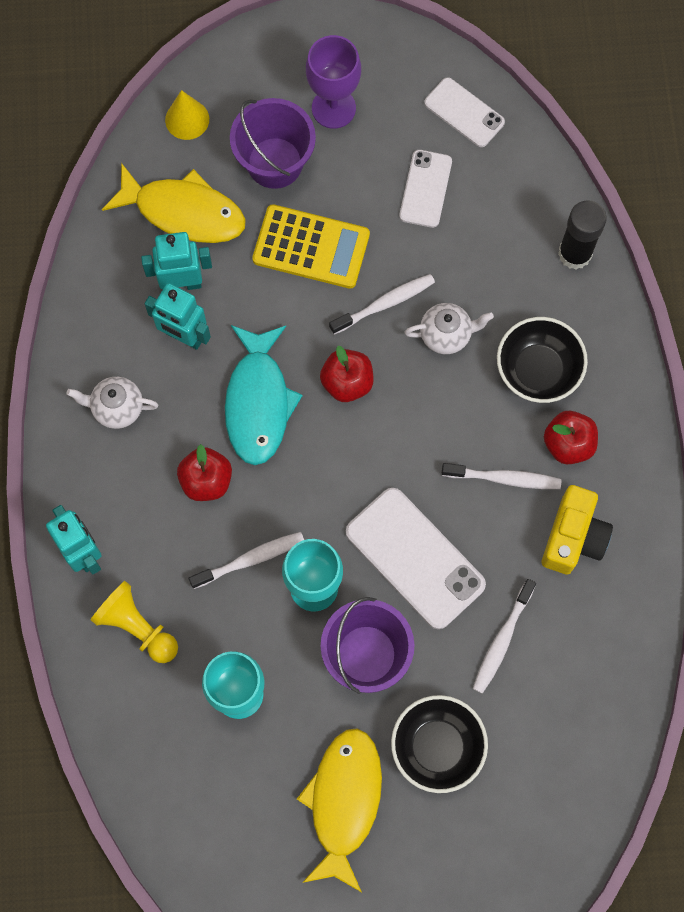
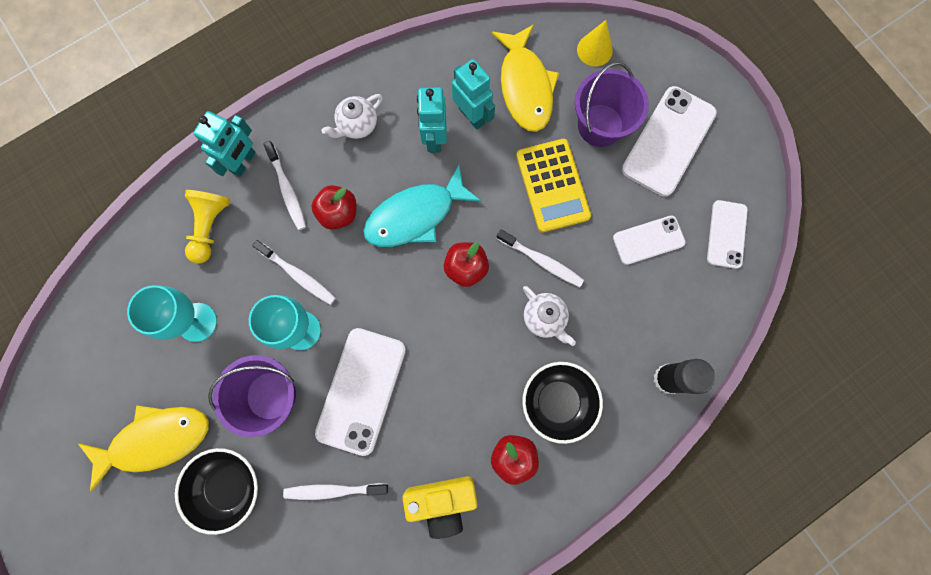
camera: 60 degrees right, 5 degrees up
white teapot [66,377,158,429] -> white teapot turned 105 degrees counterclockwise [321,94,383,139]
purple goblet [306,35,361,129] -> white phone [622,86,717,197]
white toothbrush [442,463,561,489] -> white toothbrush moved to [263,141,306,230]

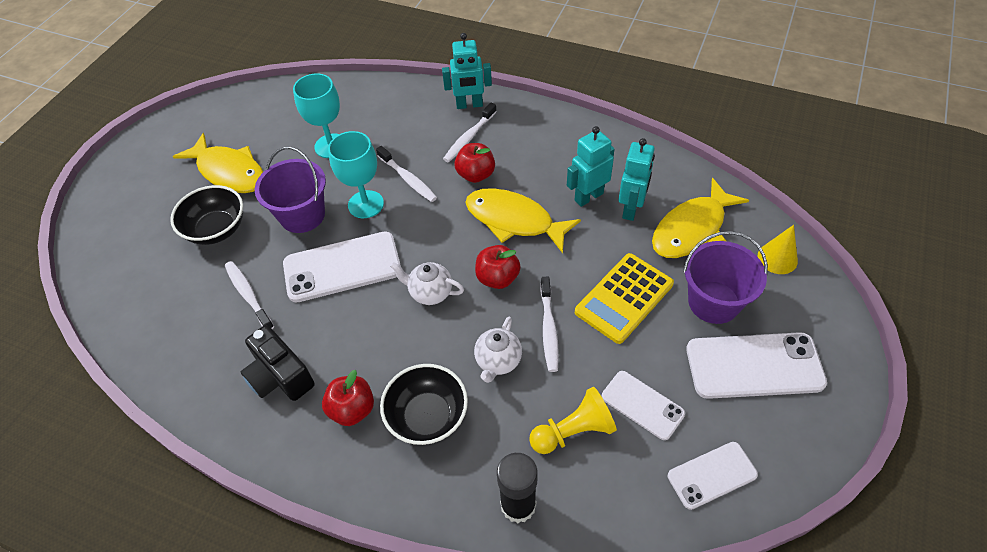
camera: 60 degrees right, 25 degrees down
yellow pawn [185,190,230,264] -> yellow pawn moved to [529,387,617,454]
white toothbrush [252,240,336,305] -> white toothbrush turned 45 degrees counterclockwise [376,146,437,202]
white teapot [321,94,383,139] -> white teapot moved to [390,262,464,305]
turquoise fish [363,165,482,247] -> yellow fish [465,188,581,253]
yellow camera [402,476,477,539] -> black camera [241,325,315,401]

